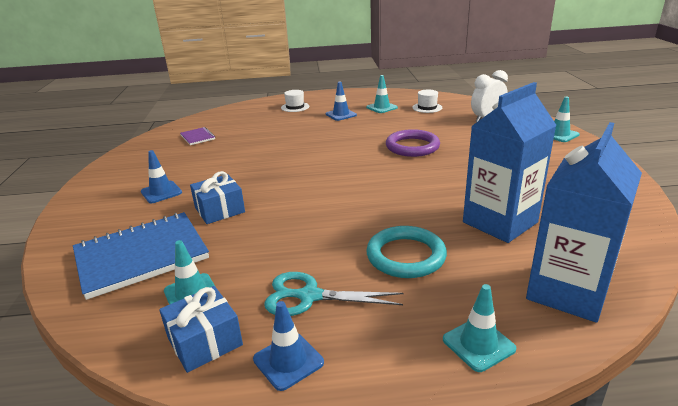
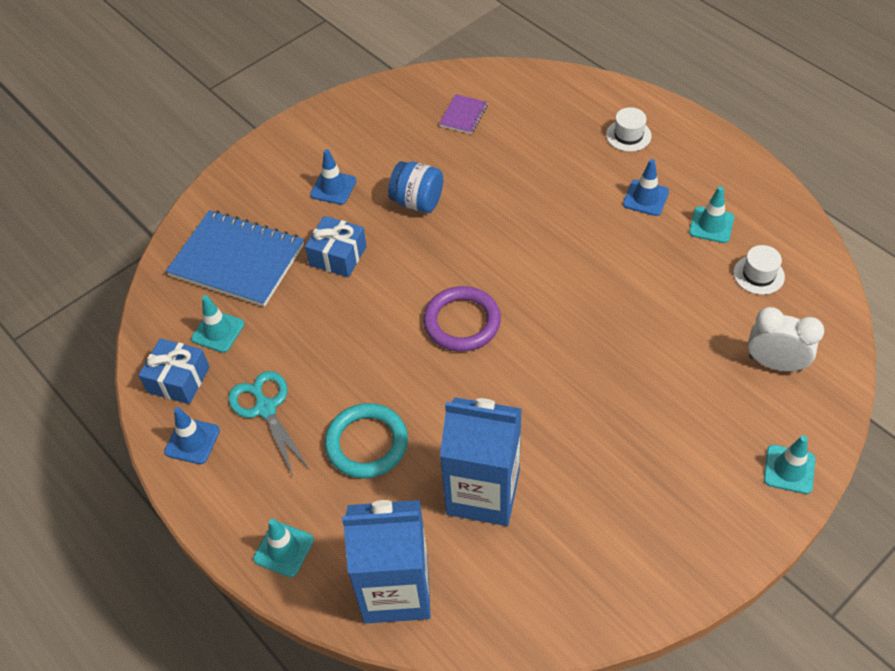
camera: 55 degrees right, 25 degrees up
purple ring [386,129,440,157] -> purple ring moved to [423,286,501,352]
none -> blue jar [388,161,443,213]

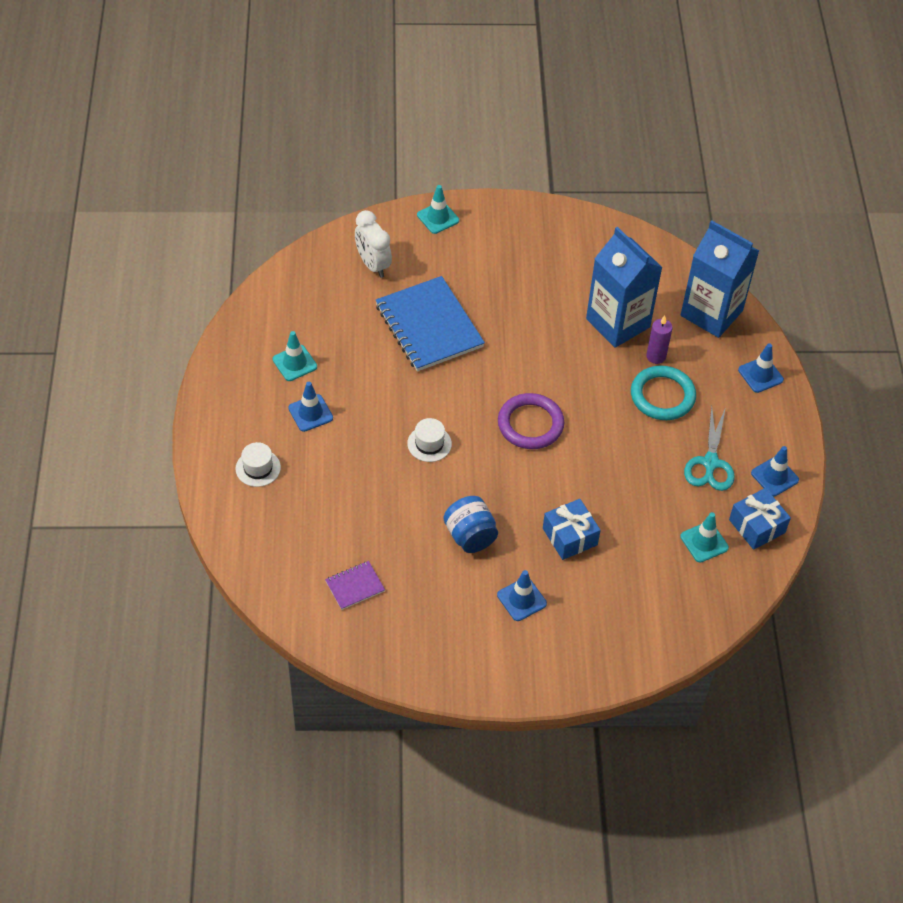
camera: 145 degrees left, 0 degrees up
blue notebook [166,210,304,307] -> blue notebook moved to [375,276,485,371]
turquoise traffic cone [253,519,314,577] -> blue traffic cone [738,343,784,393]
white hat [733,245,785,295] -> white hat moved to [407,418,452,462]
none -> purple candle [646,315,672,364]

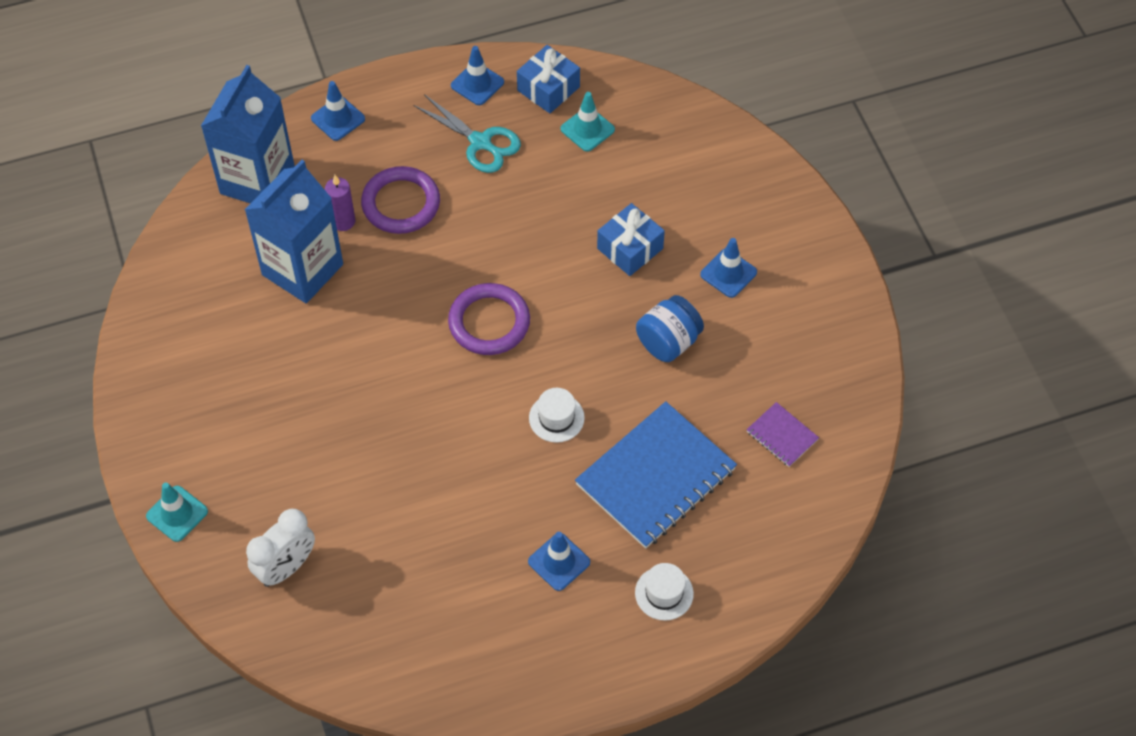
camera: 105 degrees left, 5 degrees up
turquoise traffic cone [273,331,317,381] -> none
blue notebook [375,276,485,371] -> blue notebook moved to [575,401,737,549]
turquoise ring [631,366,696,420] -> purple ring [361,166,440,234]
turquoise scissors [684,406,735,491] -> turquoise scissors turned 45 degrees clockwise [414,94,521,173]

